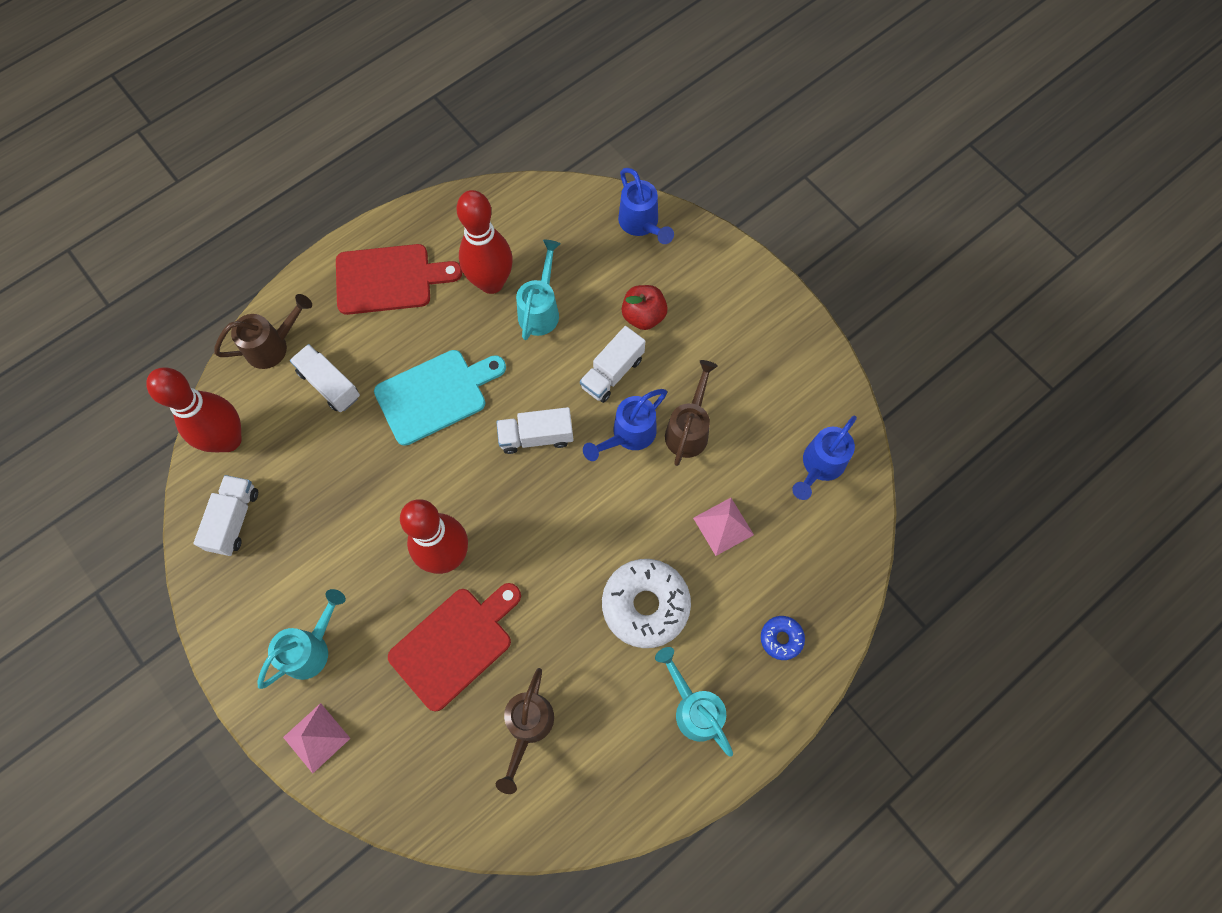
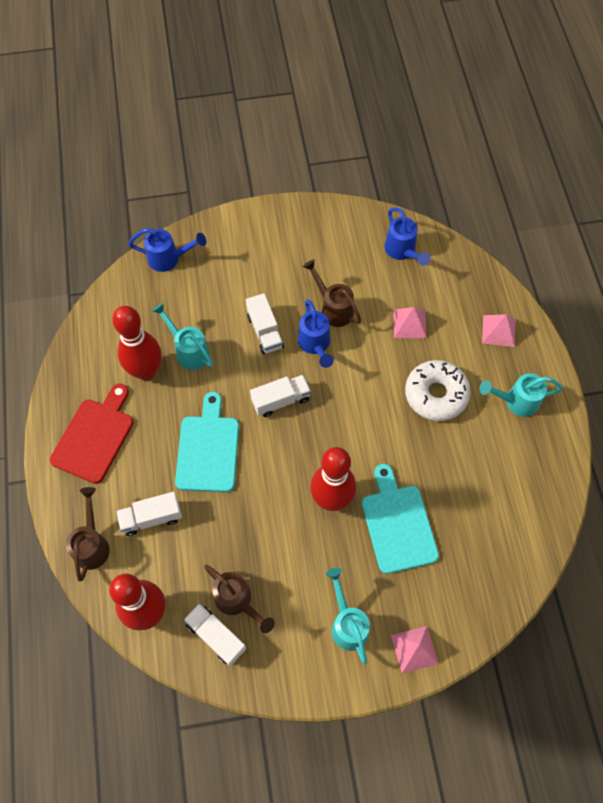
camera: 60 degrees left, 5 degrees down
red cutting board [388,583,521,712] -> turquoise cutting board [362,464,439,574]
white truck [496,407,573,454] -> white truck turned 135 degrees counterclockwise [250,375,311,417]
brown watering can [496,668,554,794] -> brown watering can moved to [204,564,274,633]
red apple [622,285,668,330] -> none
blue donut [761,616,805,660] -> pink pyramid [482,314,515,347]

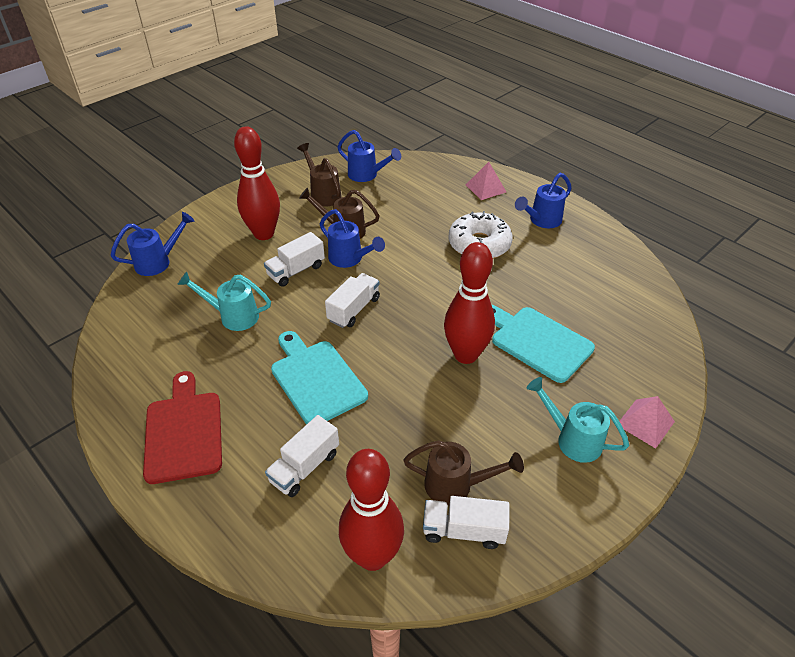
camera: 35 degrees left, 20 degrees down
brown watering can [66,487,109,581] -> brown watering can moved to [297,143,342,207]
red bowling pin [112,306,162,380] -> red bowling pin moved to [234,126,280,240]
white truck [246,293,284,354] -> white truck turned 105 degrees clockwise [264,232,325,287]
pink pyramid [393,307,427,338] -> none
turquoise watering can [479,373,563,417] -> blue watering can [515,173,572,228]

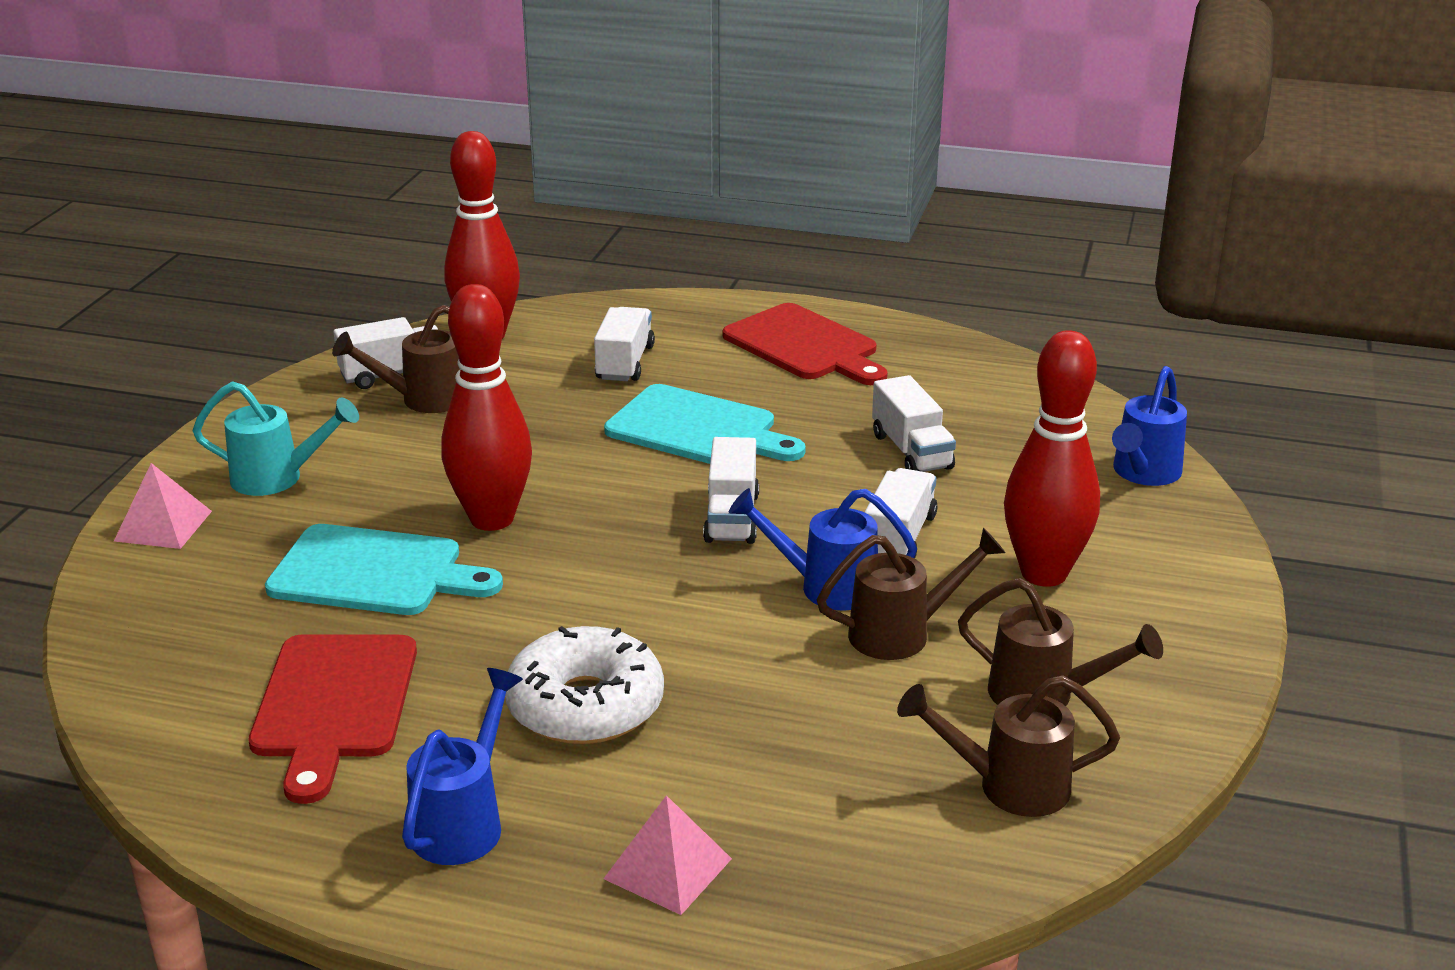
camera: 150 degrees right, 15 degrees down
turquoise watering can [177,272,271,331] -> white truck [872,375,956,472]
blue watering can [337,130,401,182] -> brown watering can [897,675,1120,817]
none -> red cutting board [249,634,417,804]

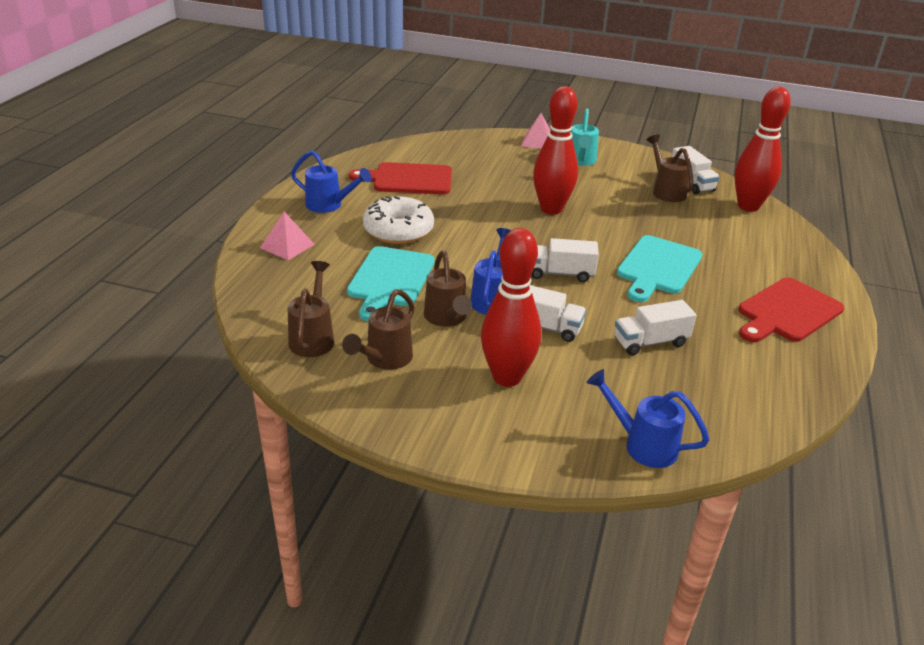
camera: 90 degrees right, 5 degrees up
turquoise cutting board [265,524,503,615] -> turquoise cutting board moved to [347,246,434,321]
white truck [594,307,655,381] -> none

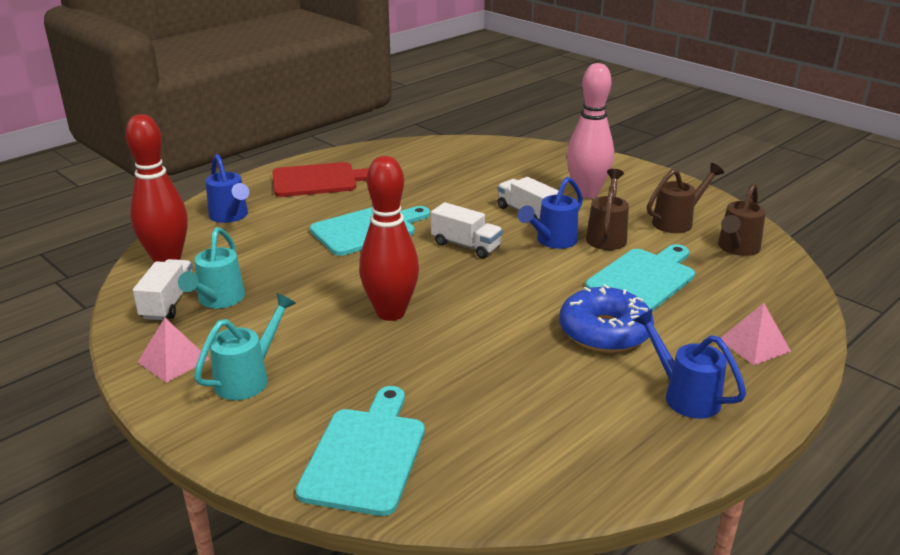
camera: 150 degrees left, 5 degrees down
red cutting board [349,162,452,195] -> none
white donut [363,196,434,244] -> blue donut [559,284,654,353]
red bowling pin [481,228,541,387] -> pink bowling pin [567,63,614,199]
pink pyramid [521,113,550,149] -> pink pyramid moved to [138,318,209,383]
blue watering can [586,369,710,468] -> blue watering can moved to [206,154,249,223]
white truck [615,300,696,355] -> none
brown watering can [647,134,694,202] -> turquoise watering can [178,227,245,309]
none -> turquoise cutting board [296,386,425,516]

